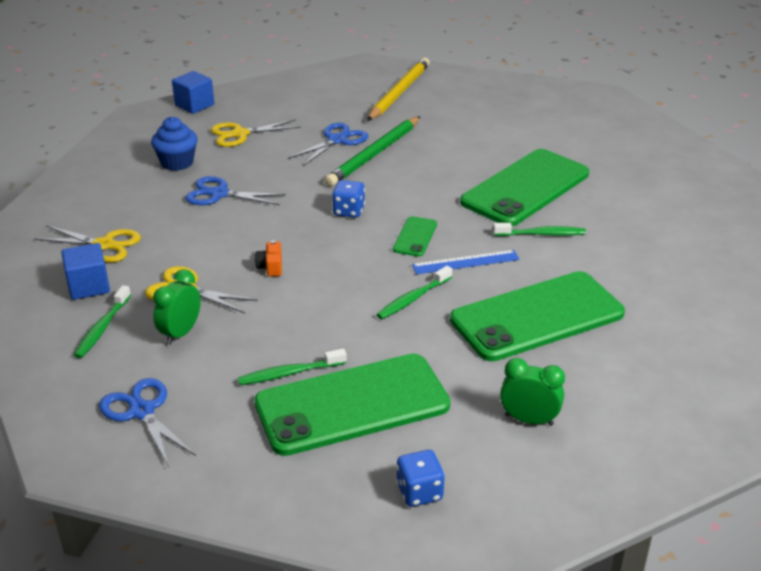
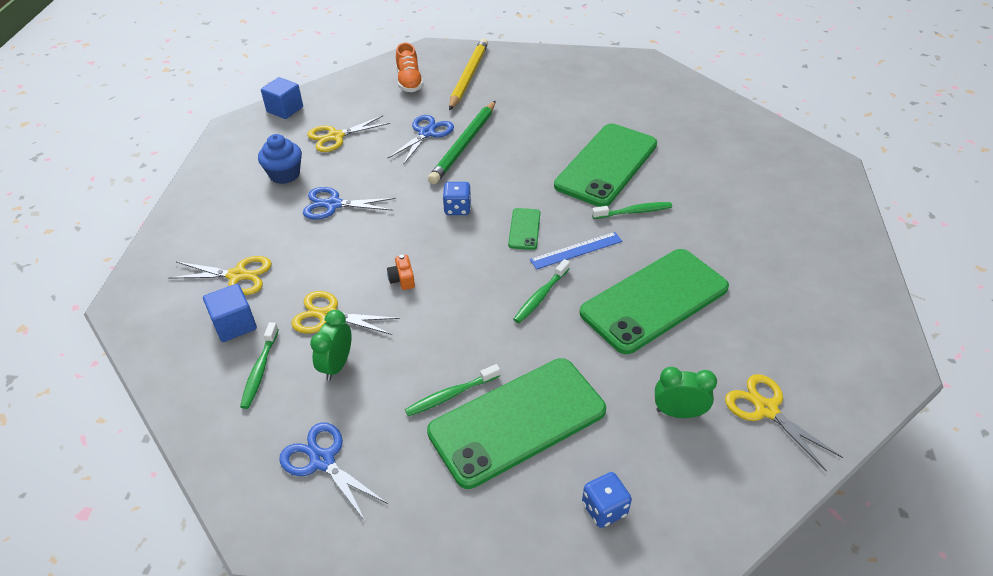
camera: 10 degrees left, 10 degrees up
none -> orange shoe [396,43,424,92]
none -> yellow scissors [725,374,843,472]

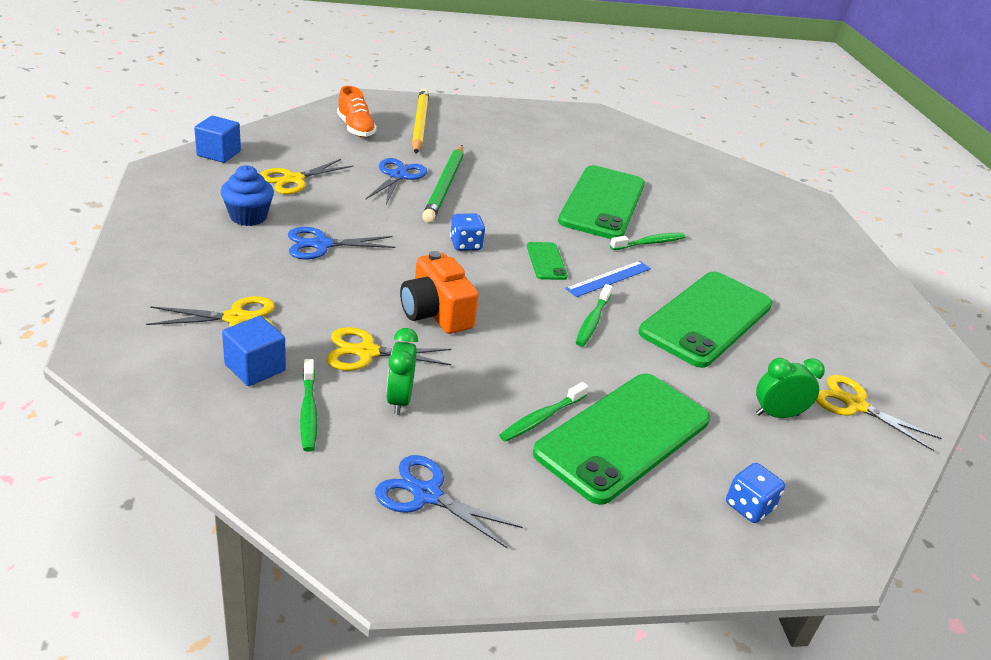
camera: 20 degrees left, 10 degrees down
orange camera [387,255,415,290] -> orange camera [400,251,479,334], size x2.12

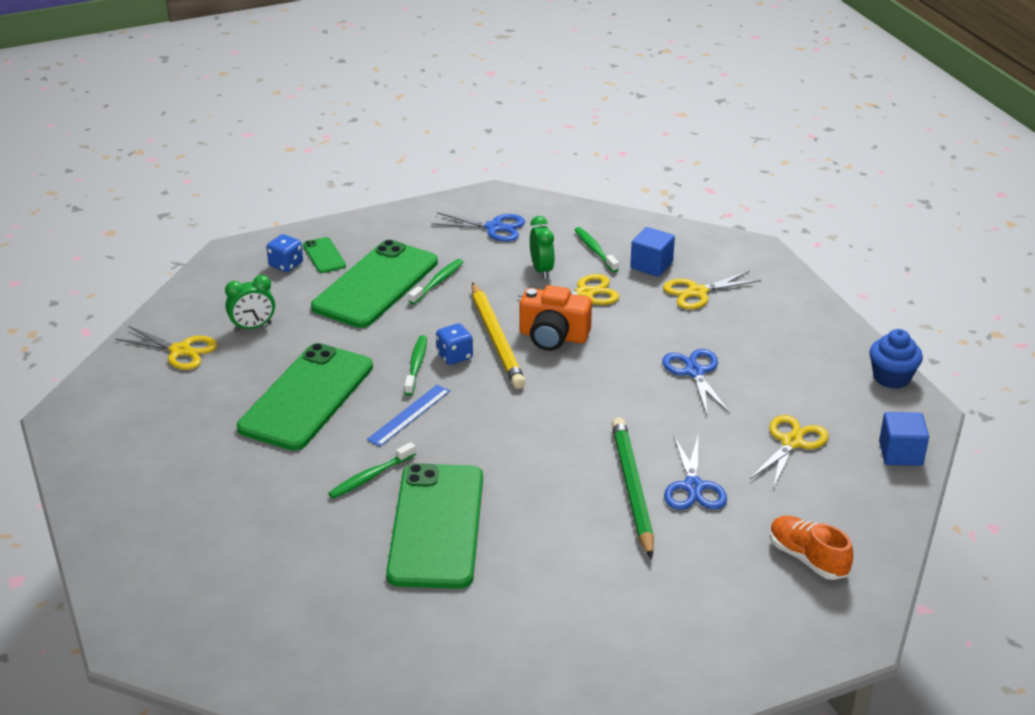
camera: 170 degrees right, 0 degrees up
blue cupcake [221,165,274,226] -> blue cupcake moved to [870,329,923,389]
blue scissors [288,227,396,259] -> blue scissors turned 75 degrees counterclockwise [662,349,730,414]
orange camera [400,251,479,334] -> orange camera turned 150 degrees clockwise [520,285,592,351]
yellow pencil [412,88,429,154] -> yellow pencil moved to [472,282,526,389]
blue dice [450,213,485,251] -> blue dice moved to [436,323,473,365]
green phone [527,242,568,280] -> green phone moved to [303,237,346,273]

